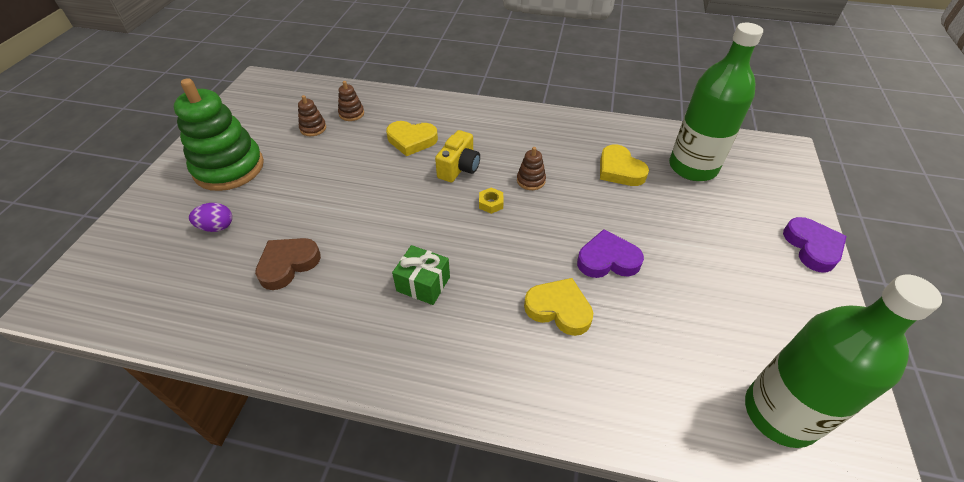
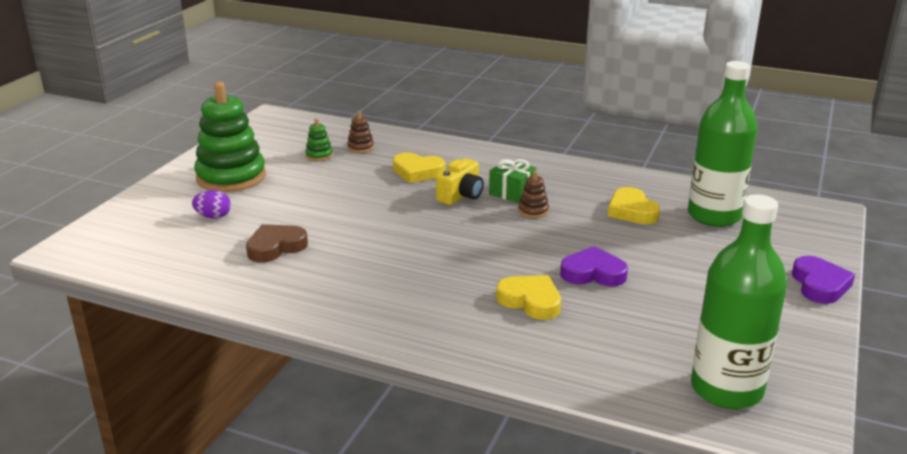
camera: 10 degrees right, 20 degrees down
brown stacking toy [298,95,326,136] -> green stacking toy [305,119,333,161]
green gift [392,245,450,305] -> green gift moved to [489,159,536,203]
yellow nut [479,188,504,214] -> none

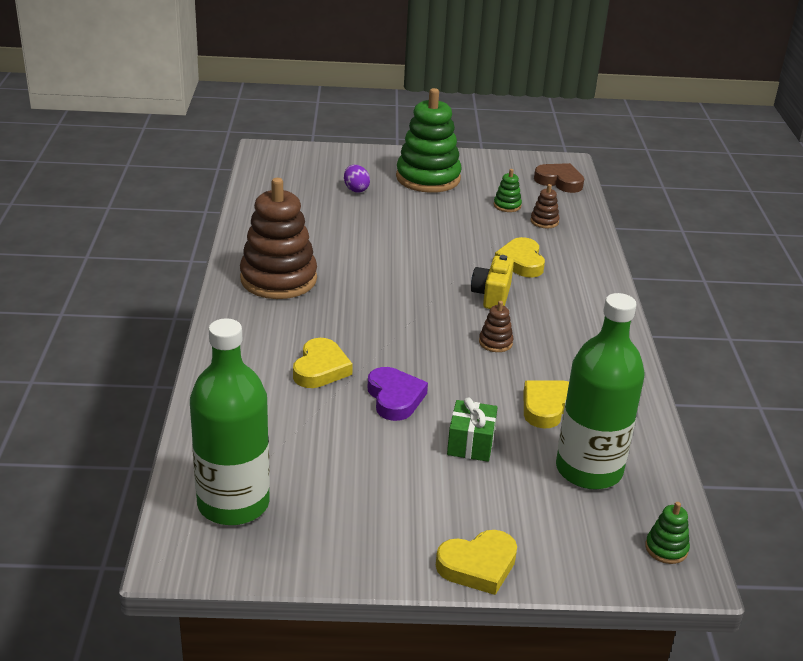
camera: 65 degrees right, 5 degrees up
brown heart [246,224,308,263] -> brown heart moved to [534,163,584,193]
yellow camera [436,158,484,205] -> yellow camera turned 90 degrees clockwise [471,255,514,309]
green gift [489,159,536,203] -> green gift moved to [447,398,498,462]
purple heart [792,256,855,304] -> yellow heart [436,530,517,595]
none -> brown stacking toy [240,178,317,299]
none -> green stacking toy [645,502,690,564]

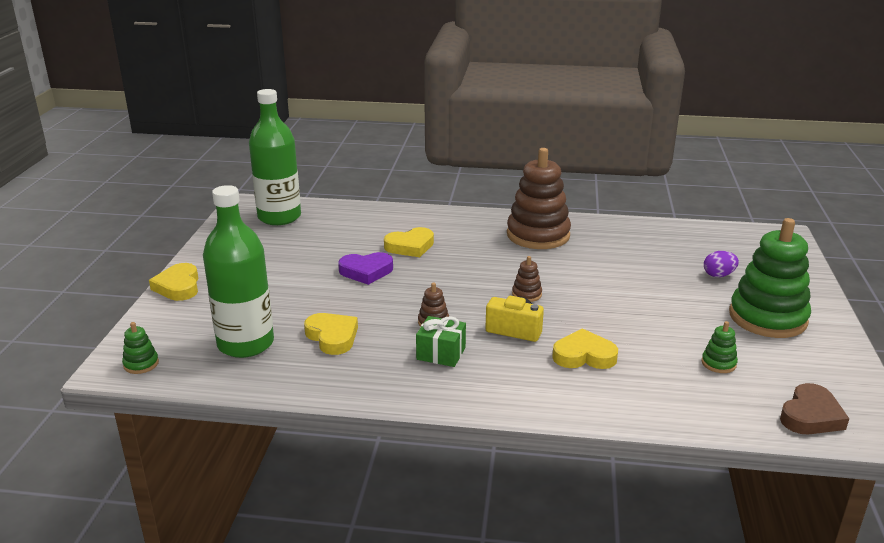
camera: 100 degrees right, 5 degrees down
yellow heart [293,338,353,388] -> yellow heart turned 45 degrees counterclockwise [384,227,434,257]
green gift [447,398,498,462] -> green gift moved to [416,316,466,367]
brown stacking toy [530,184,560,228] -> brown stacking toy moved to [512,256,542,302]

